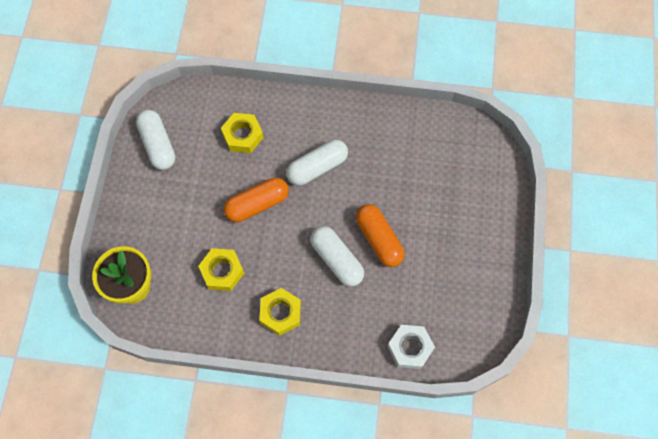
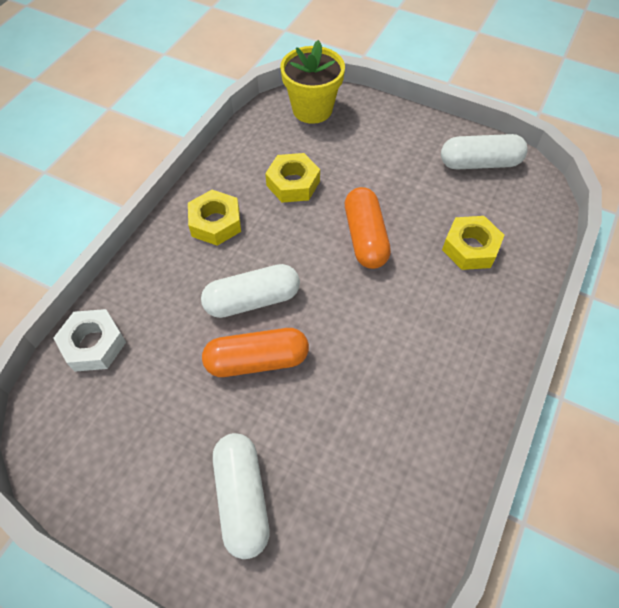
camera: 110 degrees right, 10 degrees down
white capsule [286,140,348,186] -> white capsule moved to [213,433,269,559]

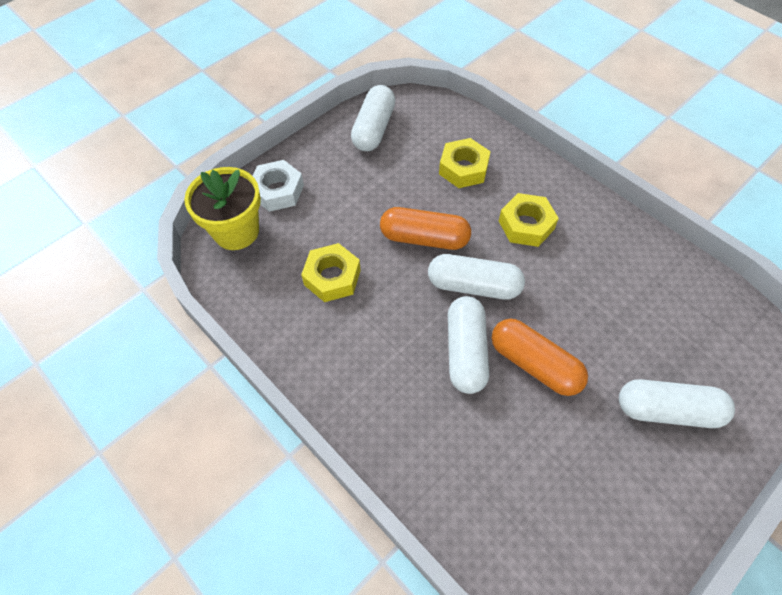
camera: 70 degrees left, 0 degrees up
white nut [53,309,126,372] -> white nut moved to [253,160,304,212]
yellow nut [188,190,241,246] -> yellow nut moved to [499,193,559,247]
orange capsule [202,328,309,377] -> orange capsule turned 60 degrees counterclockwise [492,319,588,396]
none -> white capsule [428,254,525,300]

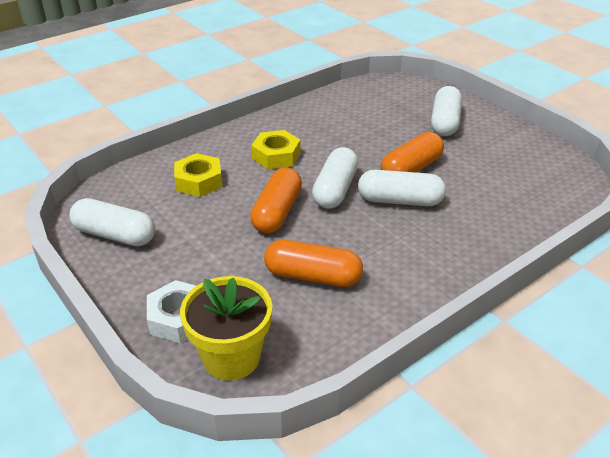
camera: 85 degrees left, 20 degrees down
yellow nut [301,243,361,302] -> orange capsule [264,240,363,287]

